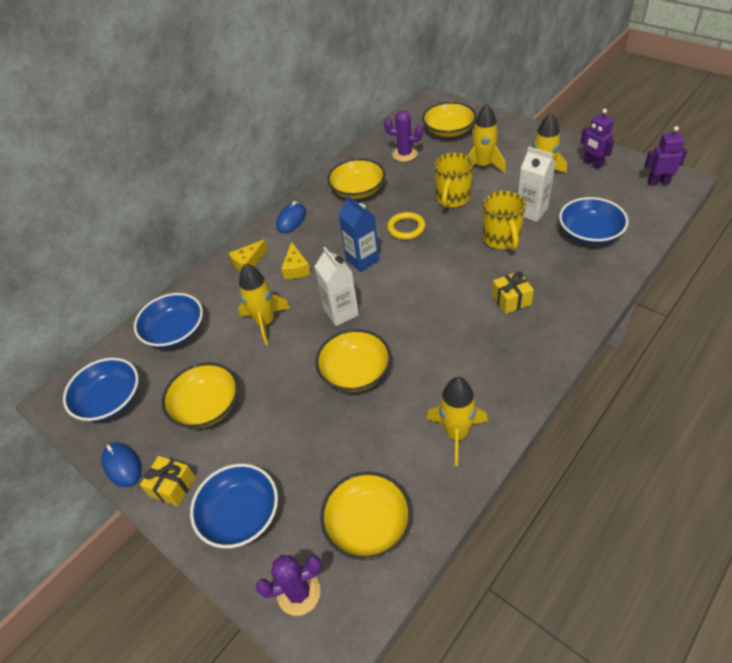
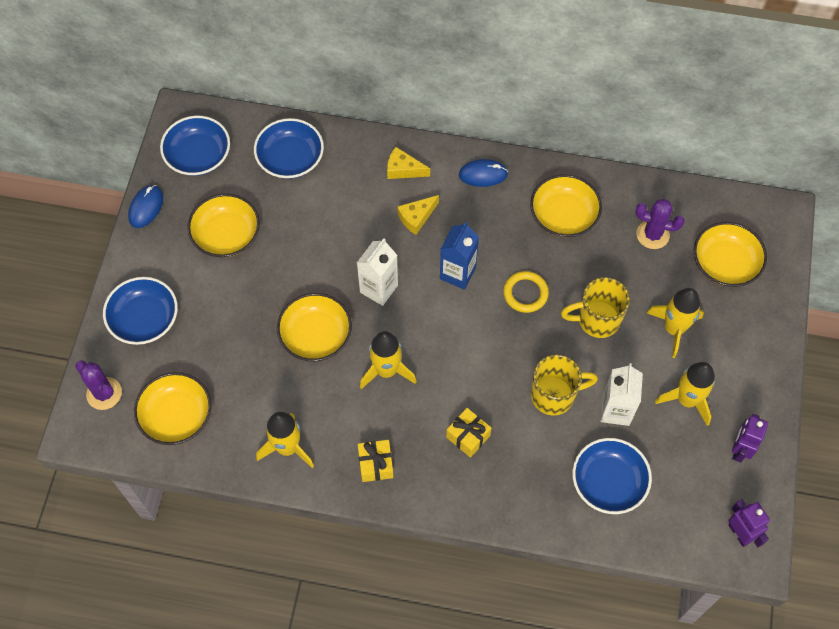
camera: 55 degrees right, 15 degrees up
yellow gift [140,456,196,507] -> yellow gift moved to [358,440,393,482]
yellow rocket [238,263,291,345] -> yellow rocket moved to [360,331,417,389]
purple cactus [384,110,423,162] -> purple cactus turned 60 degrees counterclockwise [635,199,685,249]
yellow mug [483,191,526,250] -> yellow mug turned 150 degrees counterclockwise [531,354,598,415]

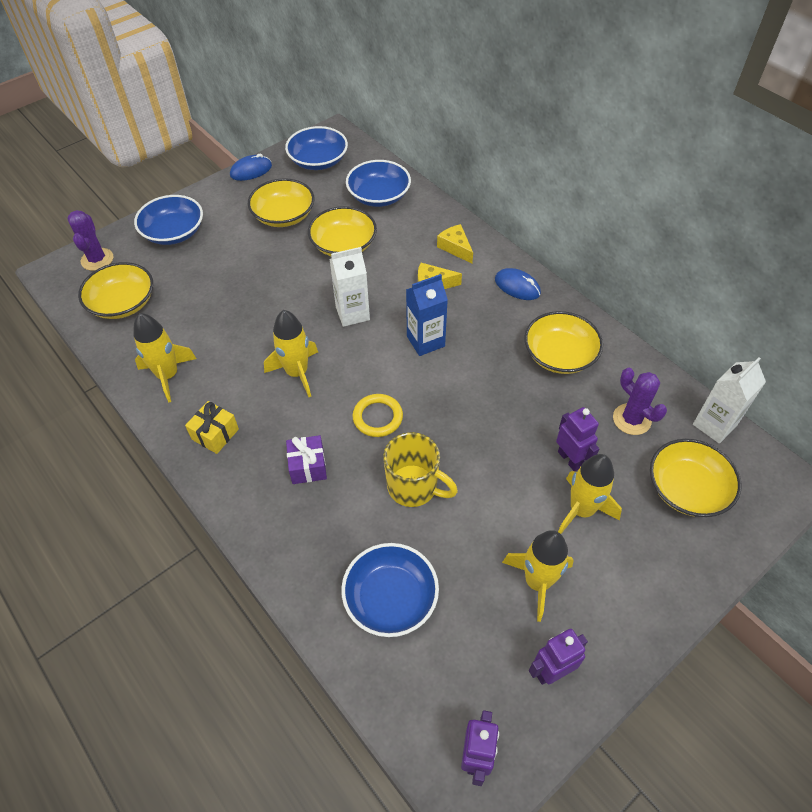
camera: 40 degrees right, 10 degrees down
yellow bowl [277,293,352,361] -> yellow bowl moved to [308,206,377,256]
yellow gift [446,408,492,458] -> purple gift [286,435,327,484]
yellow ring [503,271,549,313] -> yellow ring moved to [353,394,403,437]
yellow mug [561,277,630,338] -> none
white carton [600,363,643,426] -> white carton moved to [693,357,766,444]
none -> purple robot [556,407,599,471]

